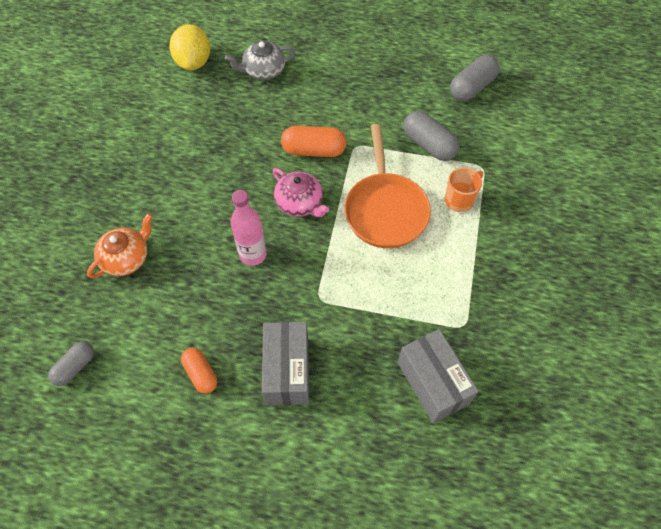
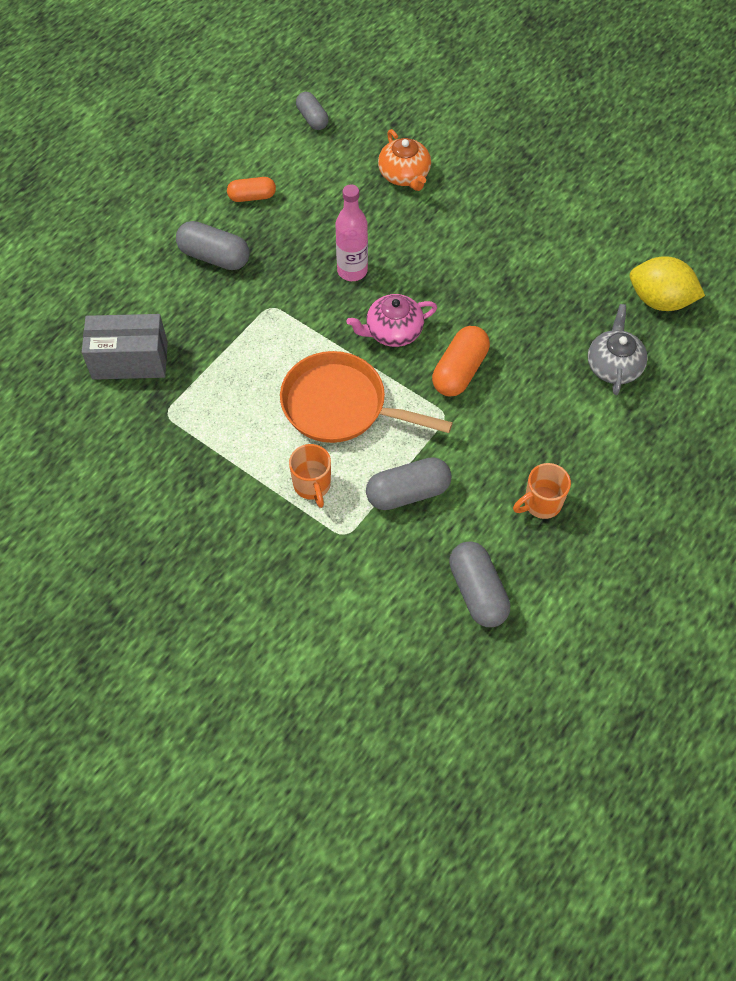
camera: 115 degrees right, 0 degrees up
grey box [262,322,309,406] -> grey capsule [176,221,249,270]
none -> orange mug [513,463,571,519]

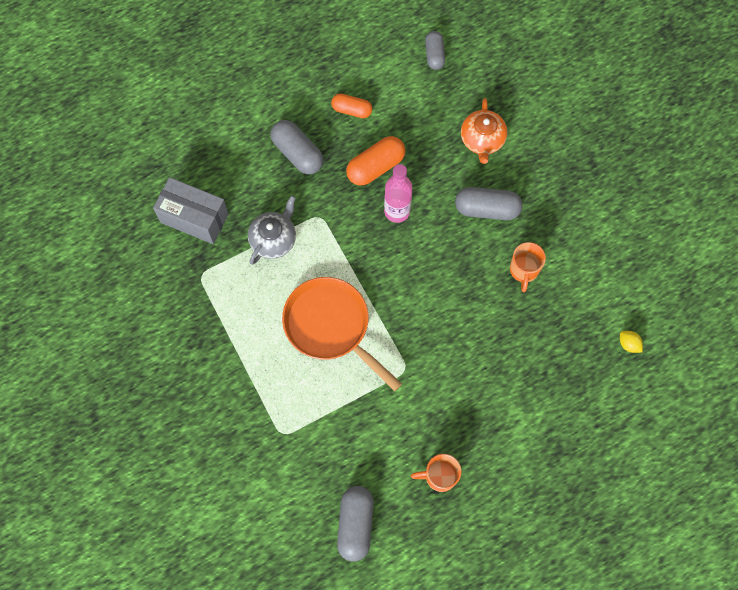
camera: 25 degrees right, 10 degrees up
orange mug [289,444,331,508] -> orange mug moved to [510,242,546,292]
pink teapot [347,294,437,347] -> none
grey capsule [366,457,452,510] -> grey capsule moved to [455,187,522,220]
orange capsule [432,326,490,396] -> orange capsule moved to [346,136,405,186]
grey teapot [588,304,648,395] -> grey teapot moved to [248,195,296,265]
yellow lemon [630,256,705,311] -> yellow lemon [620,331,643,353], size x0.44

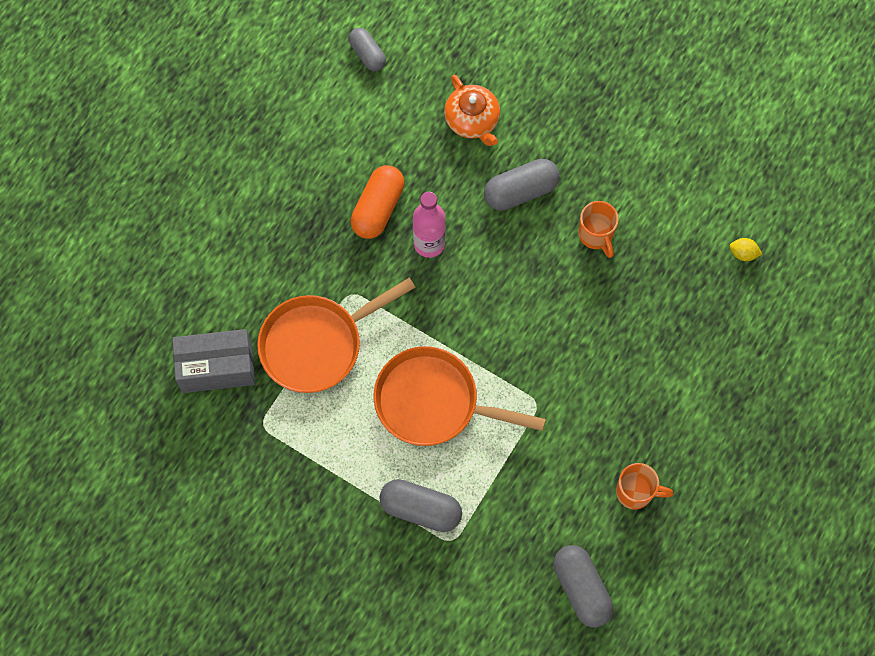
camera: 30 degrees left, 0 degrees up
grey teapot [248,195,296,265] -> orange pan [257,278,416,393]
grey capsule [271,120,323,174] -> grey capsule moved to [379,479,462,532]
orange capsule [331,94,372,118] -> none
orange mug [411,454,461,492] -> orange mug turned 135 degrees counterclockwise [616,463,674,510]

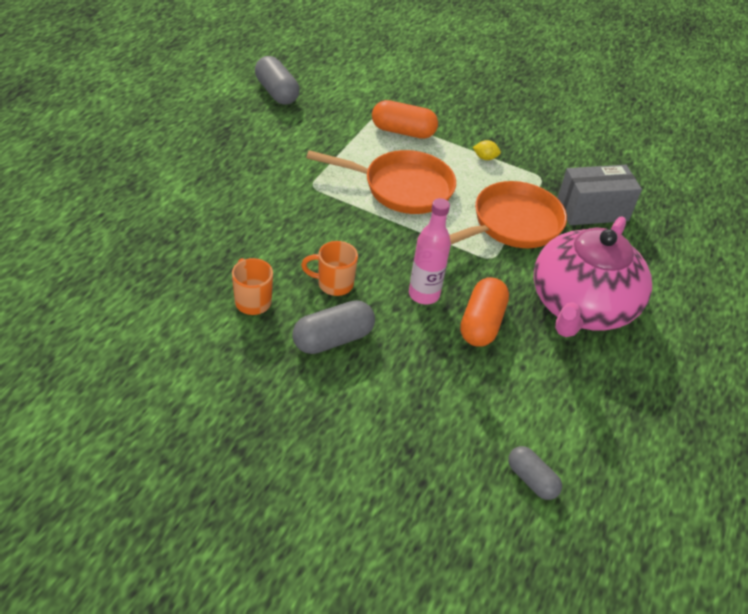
camera: 170 degrees right, 25 degrees down
grey capsule [379,479,462,532] -> orange capsule [372,100,438,139]
orange teapot [444,74,500,146] -> none
orange mug [616,463,674,510] -> orange mug moved to [301,241,358,296]
yellow lemon [730,238,762,261] -> yellow lemon moved to [473,140,501,160]
none -> pink teapot [533,216,652,337]

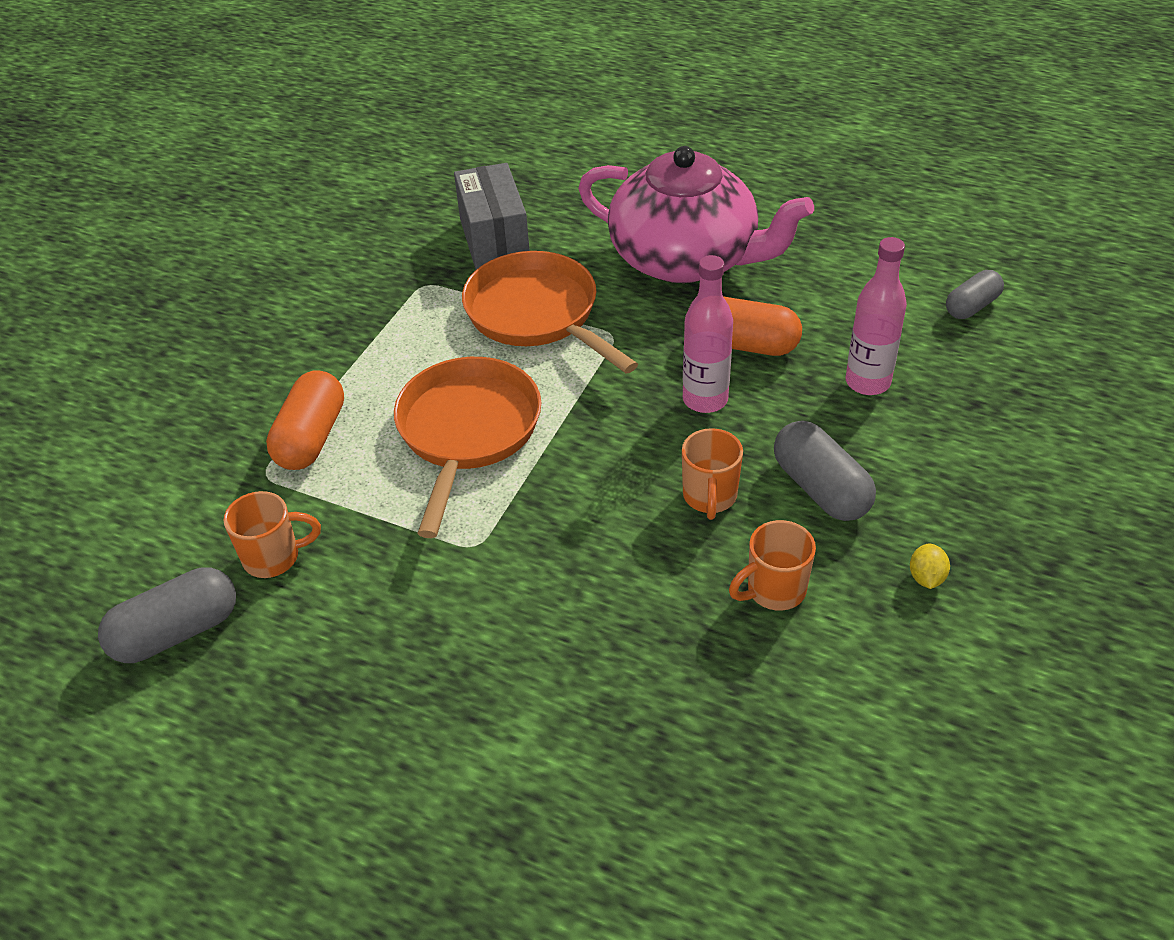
camera: 85 degrees left, 0 degrees up
yellow lemon [473,140,501,160] -> yellow lemon moved to [910,543,950,589]
none -> orange mug [223,491,321,578]
none -> pink bottle [846,237,907,395]

